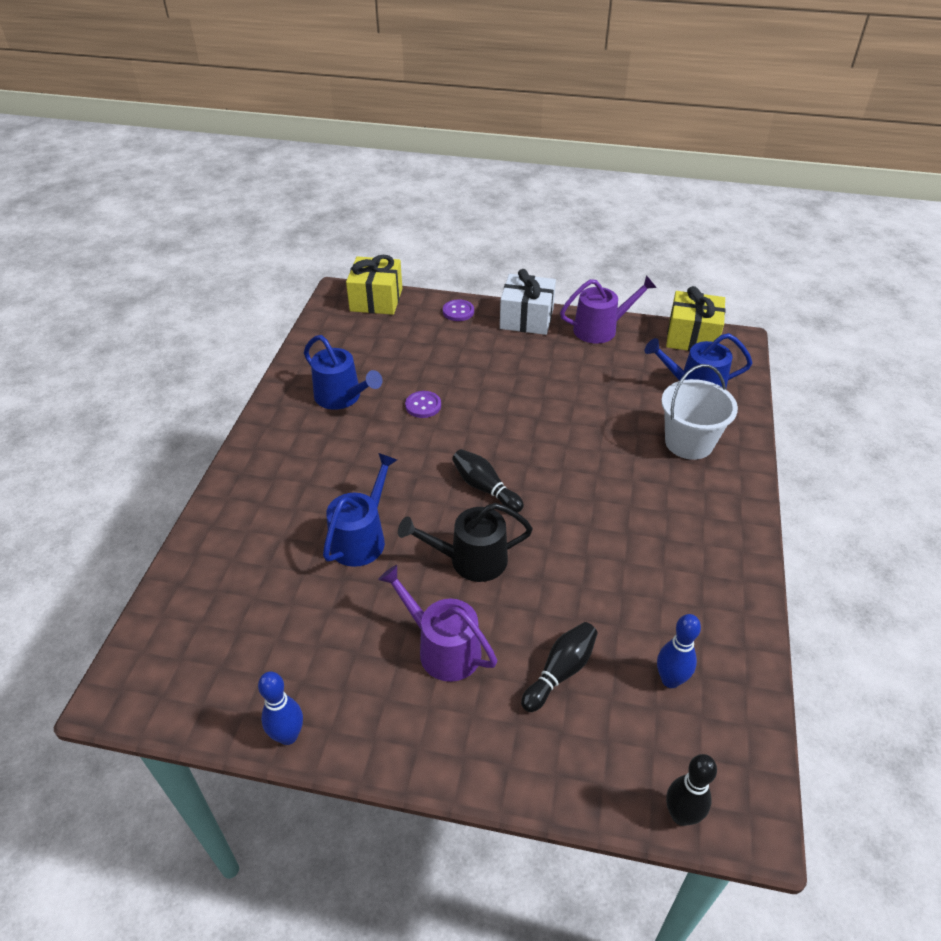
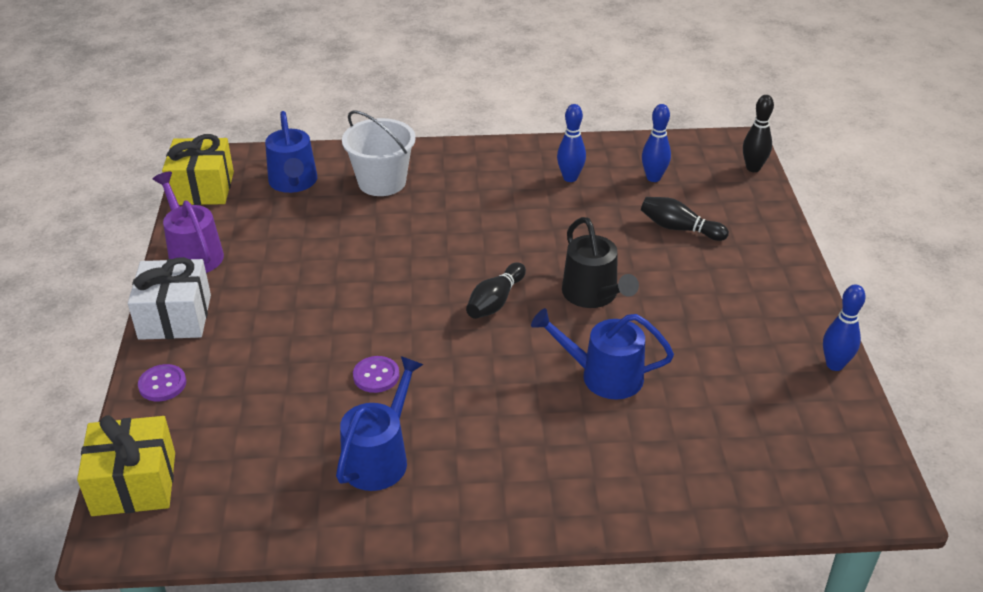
camera: 105 degrees left, 5 degrees down
purple watering can [378,565,497,682] -> none
none -> blue bowling pin [557,104,586,182]

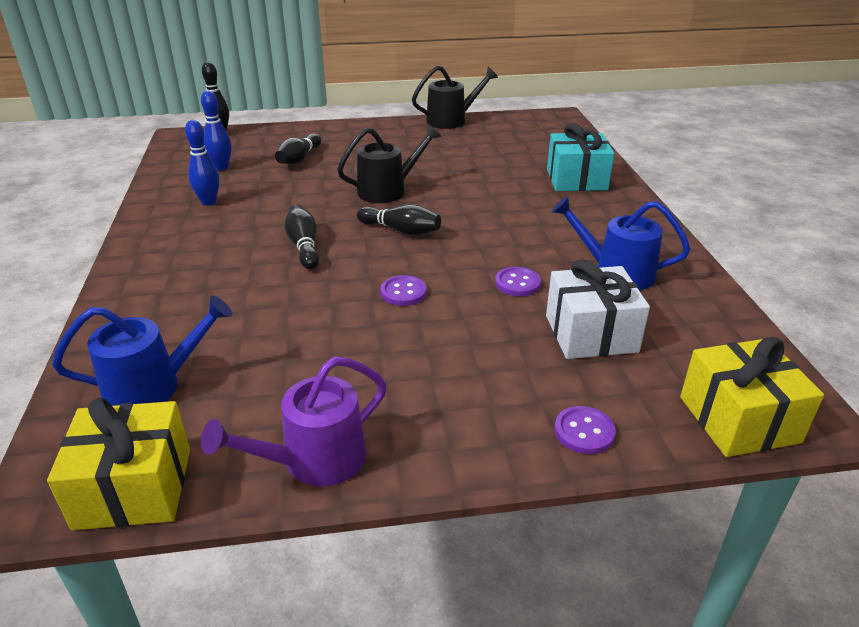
camera: 95 degrees left, 5 degrees down
white gift [128,257,211,340] -> white gift moved to [546,259,650,359]
white bucket [342,110,416,196] -> none
blue watering can [531,308,674,399] -> none
blue bowling pin [823,284,866,371] -> black watering can [412,66,498,129]
none -> black bowling pin [285,204,319,270]
none -> purple button [380,275,427,306]
none -> turquoise gift [547,123,615,191]

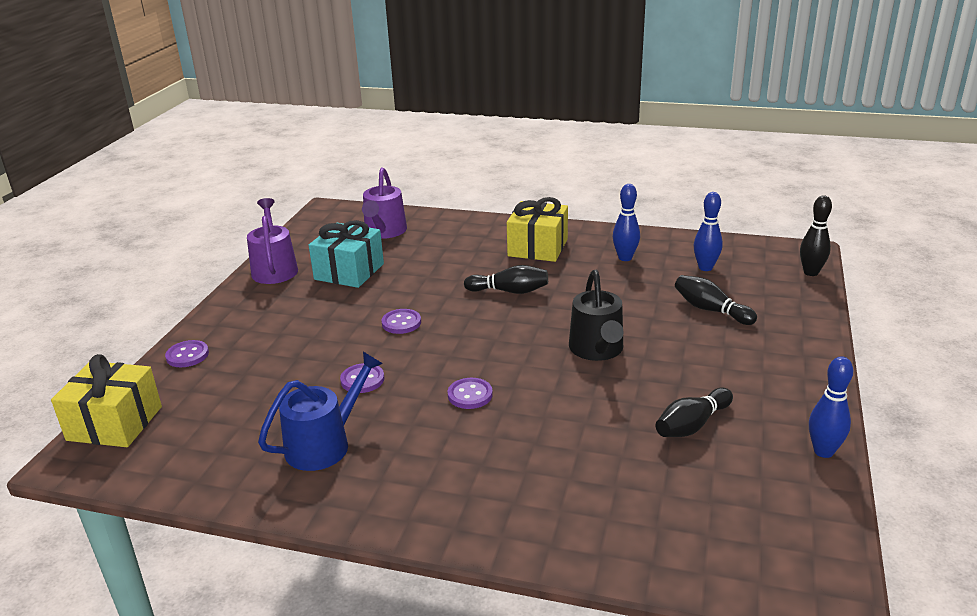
camera: 115 degrees right, 5 degrees down
yellow gift [47,398,190,531] -> yellow gift moved to [507,197,568,262]
blue watering can [52,296,232,406] -> purple watering can [362,167,407,239]
black bowling pin [357,204,441,236] -> black bowling pin moved to [656,388,733,437]
black watering can [412,66,498,129] -> blue bowling pin [809,356,853,458]
white gift [546,259,650,359] -> none
turquoise gift [547,123,615,191] -> turquoise gift moved to [309,220,384,288]
none -> purple button [447,378,493,409]

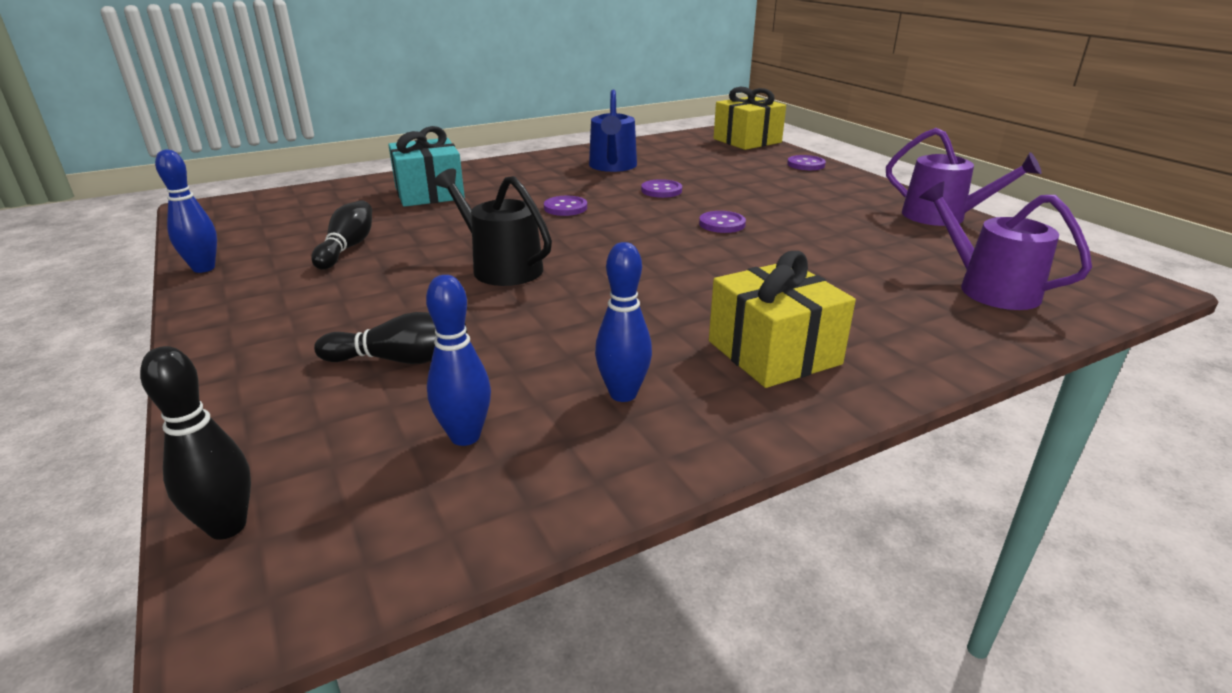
camera: 135 degrees right, 0 degrees up
turquoise gift [309,220,384,288] -> turquoise gift moved to [388,126,465,207]
black bowling pin [464,265,548,294] -> none

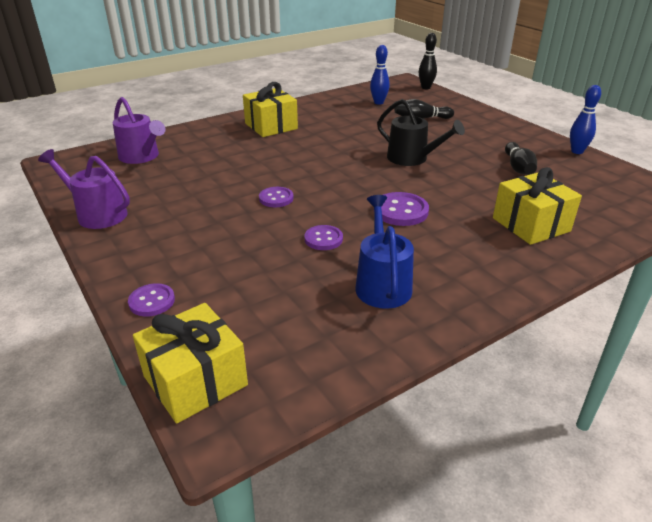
camera: 175 degrees right, 5 degrees up
turquoise gift [388,126,465,207] -> yellow gift [493,167,582,245]
purple button [544,196,587,216] -> purple button [381,192,429,226], size x1.53
blue bowling pin [595,242,652,402] -> none

